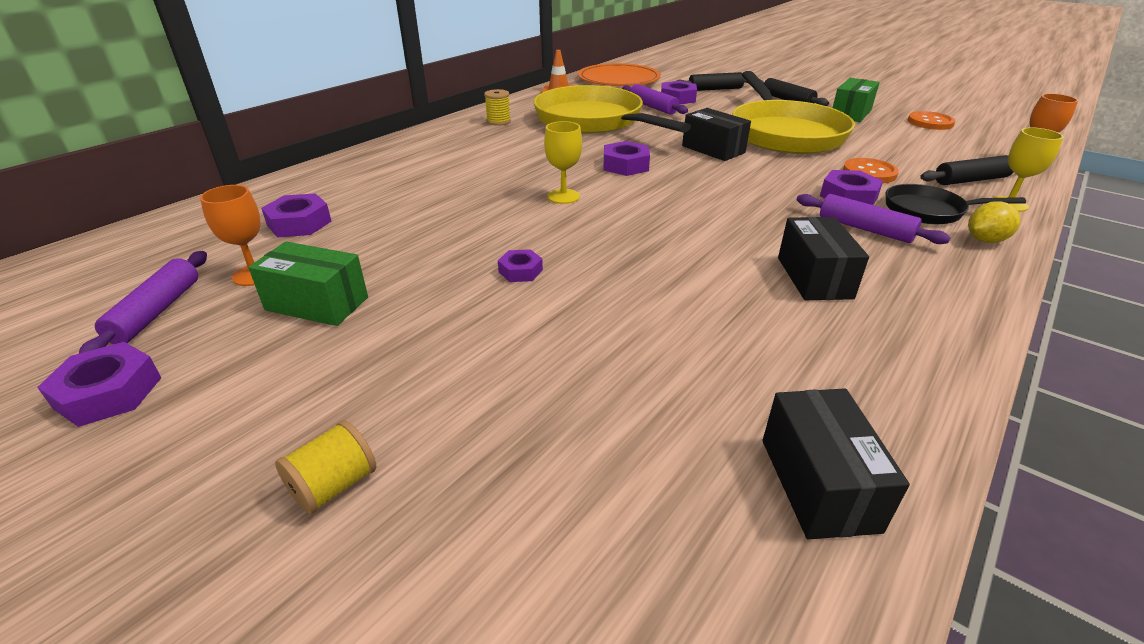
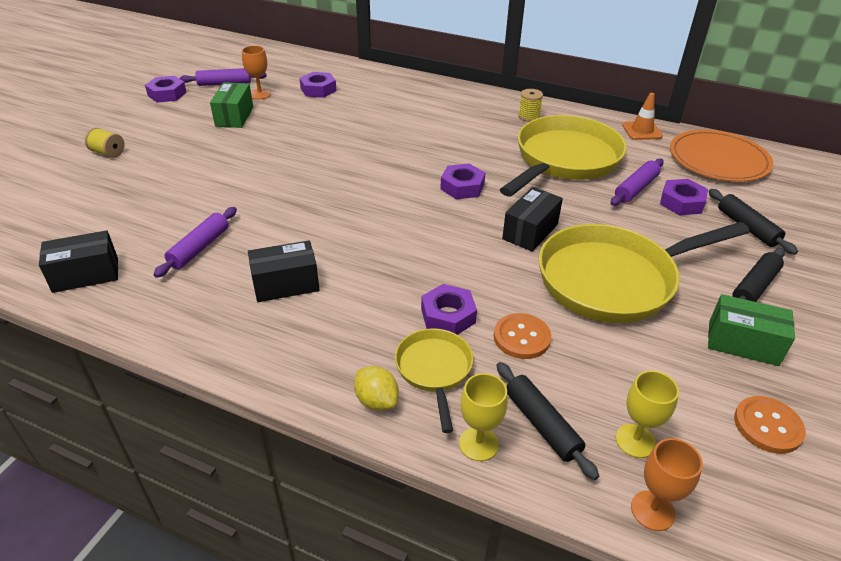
camera: 75 degrees right, 5 degrees up
purple nut [498,249,543,282] -> none
yellow goblet [544,121,582,204] -> yellow goblet moved to [616,371,679,458]
purple rolling pin [797,194,951,244] -> purple rolling pin moved to [154,207,237,278]
black pan [886,184,1026,224] -> yellow pan [395,329,473,433]

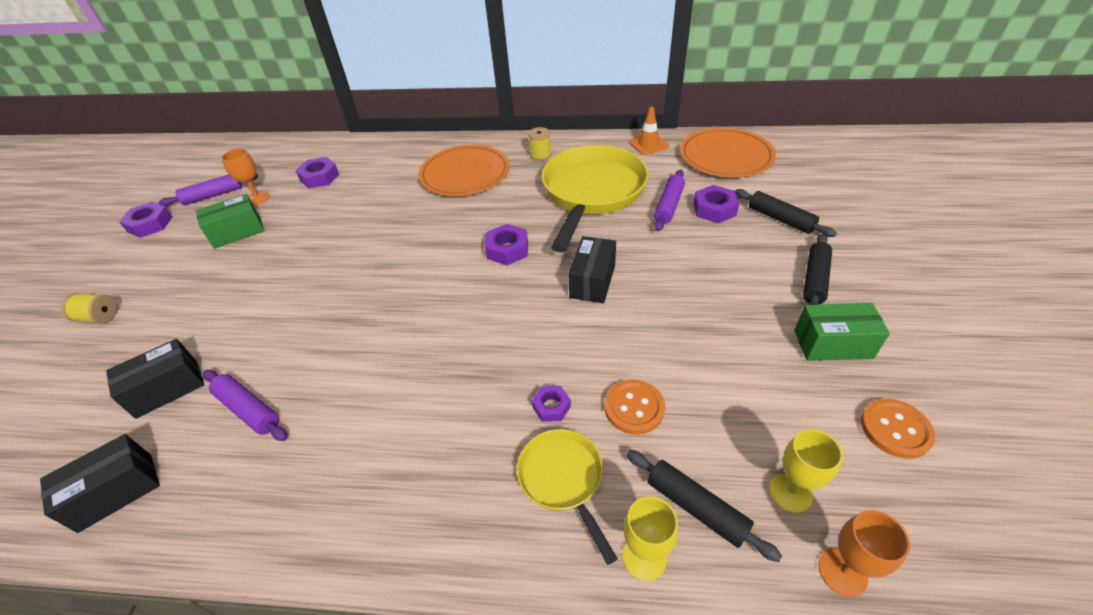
camera: 15 degrees left, 5 degrees up
purple rolling pin [154,207,237,278] -> purple rolling pin turned 60 degrees counterclockwise [203,370,288,441]
green box [210,82,253,128] -> green box turned 75 degrees clockwise [196,194,264,249]
black box [248,240,320,302] -> black box moved to [106,339,204,419]
yellow lemon [354,366,399,411] -> none
purple nut [421,284,477,335] -> purple nut [532,386,571,422], size x0.63
yellow pan [539,222,750,323] -> none
none -> orange plate [418,145,510,196]

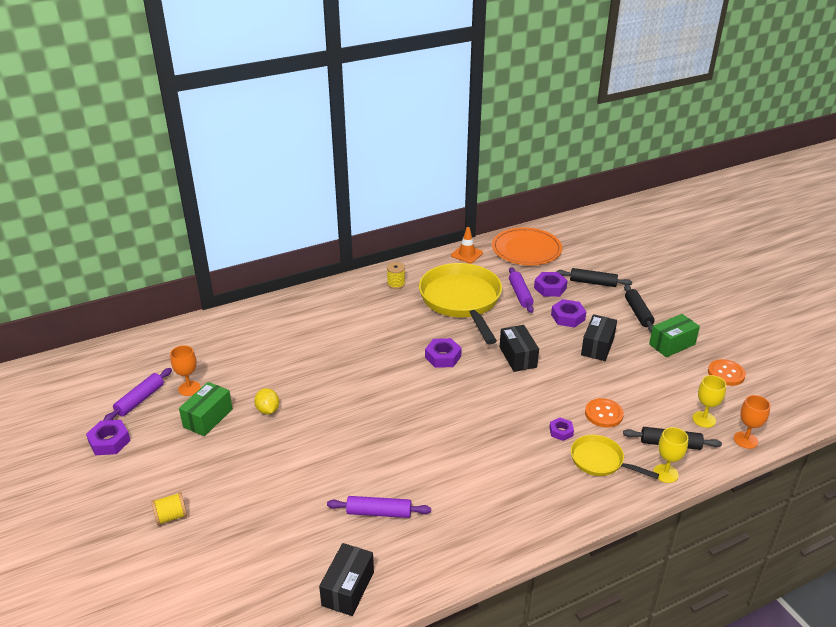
camera: 35 degrees left, 10 degrees down
black box [106,339,204,419] -> black box moved to [581,314,617,361]
purple nut [295,157,339,188] -> purple nut moved to [551,299,586,328]
orange plate [418,145,510,196] -> none
none -> yellow lemon [254,388,279,415]

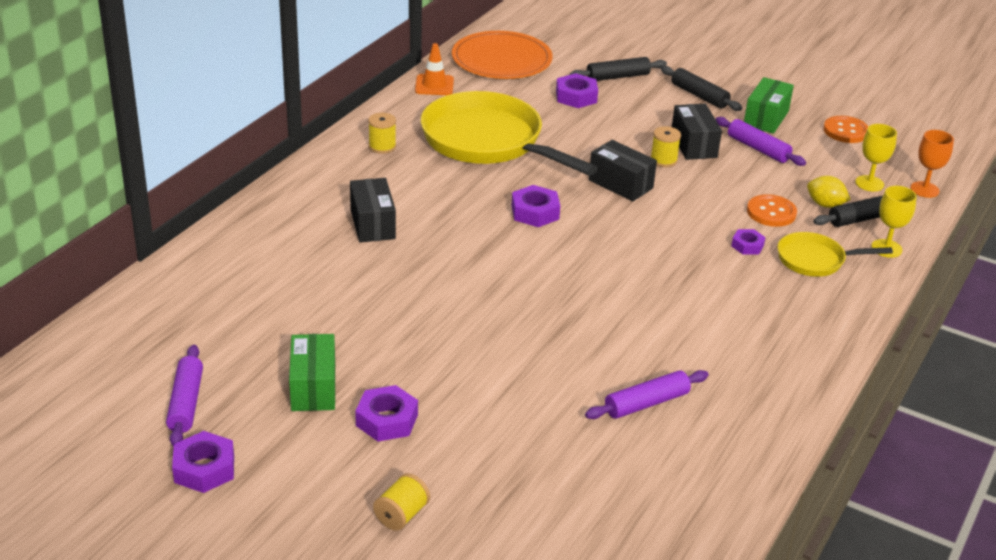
camera: 35 degrees left, 0 degrees up
orange goblet [170,345,201,396] -> none
yellow lemon [254,388,279,415] -> yellow lemon moved to [807,176,851,208]
black box [319,543,374,616] -> black box moved to [350,178,396,242]
purple rolling pin [509,267,534,313] -> purple rolling pin moved to [715,117,806,166]
purple nut [551,299,586,328] -> purple nut moved to [355,385,418,442]
none -> yellow spool [651,126,681,167]

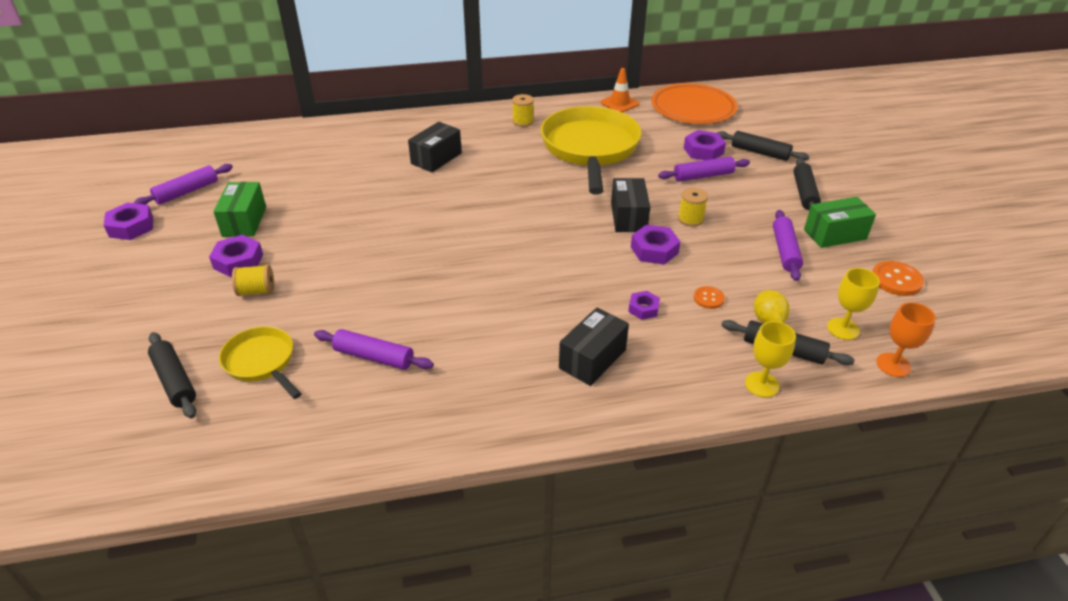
camera: 50 degrees right, 5 degrees up
green box [289,334,335,411] -> green box turned 45 degrees counterclockwise [213,182,266,237]
yellow spool [373,473,430,531] -> yellow spool moved to [232,265,274,296]
purple nut [512,185,560,227] -> purple nut moved to [631,225,681,265]
black box [672,104,722,160] -> black box moved to [559,308,629,386]
orange button [747,194,797,227] -> orange button [694,286,725,309], size x0.61
yellow pan [778,232,893,277] -> yellow pan moved to [219,326,302,399]
none -> black rolling pin [148,332,196,419]
none -> purple rolling pin [658,157,750,182]

